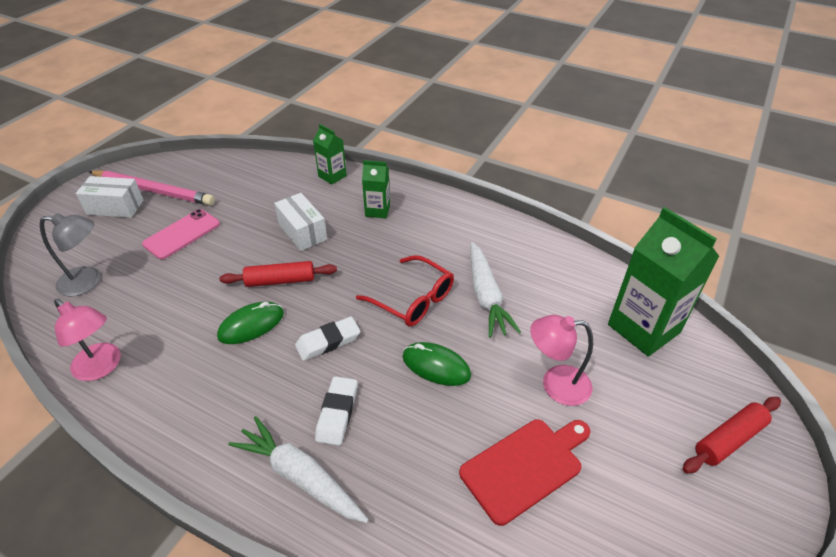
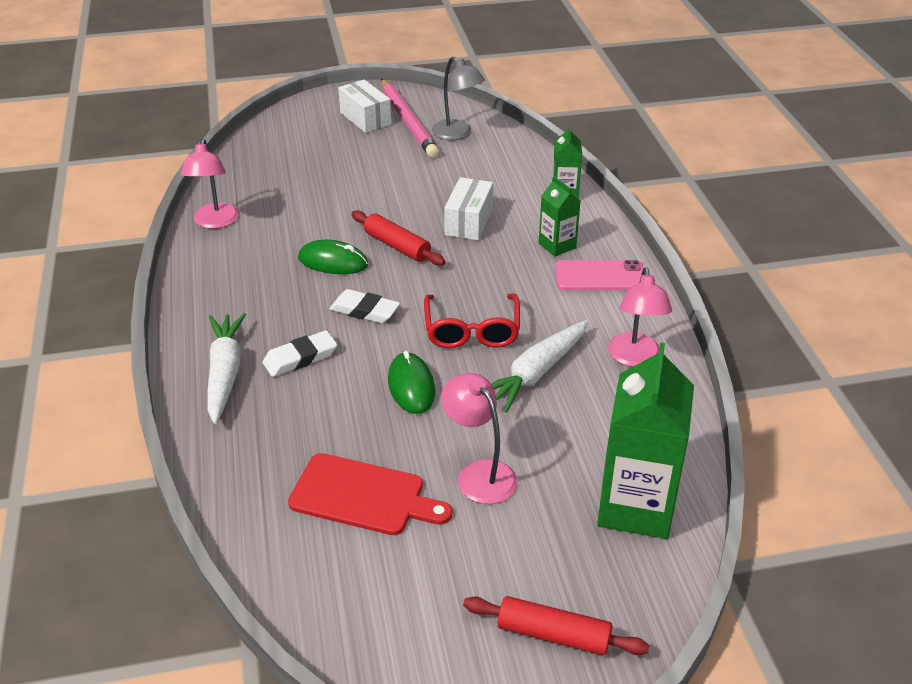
camera: 50 degrees right, 5 degrees down
grey lamp [40,213,100,297] -> grey lamp moved to [432,57,485,140]
pink phone [142,209,220,259] -> pink phone moved to [555,260,644,290]
none -> pink lamp [608,267,672,367]

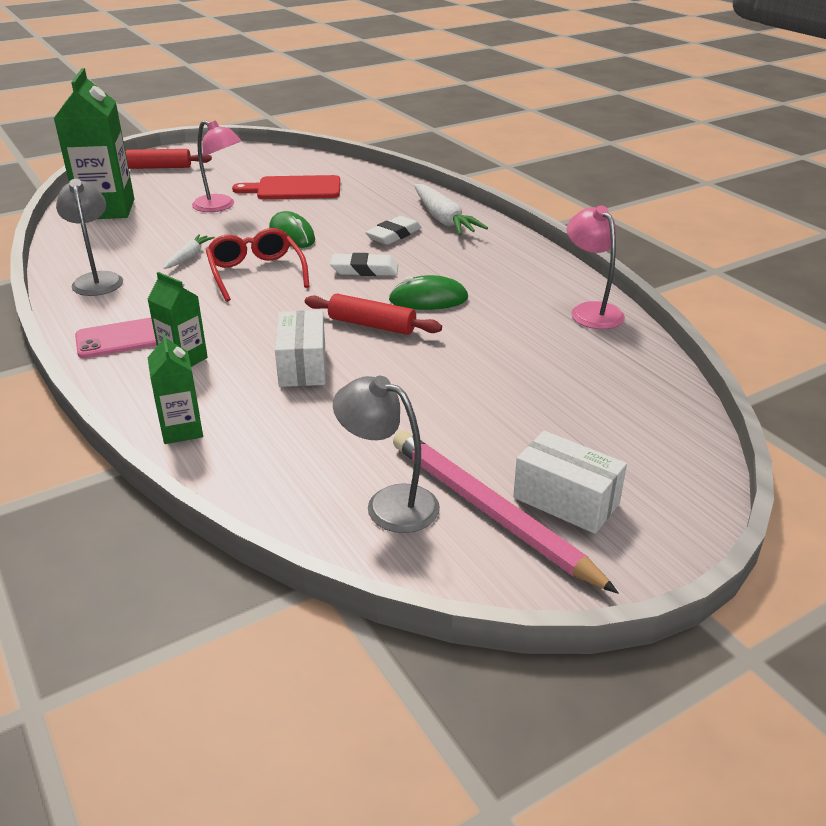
camera: 160 degrees right, 5 degrees down
white carrot [492,320,588,413] -> white carrot [164,234,215,269], size x0.56
pink lamp [608,267,672,367] -> grey lamp [56,179,123,296]

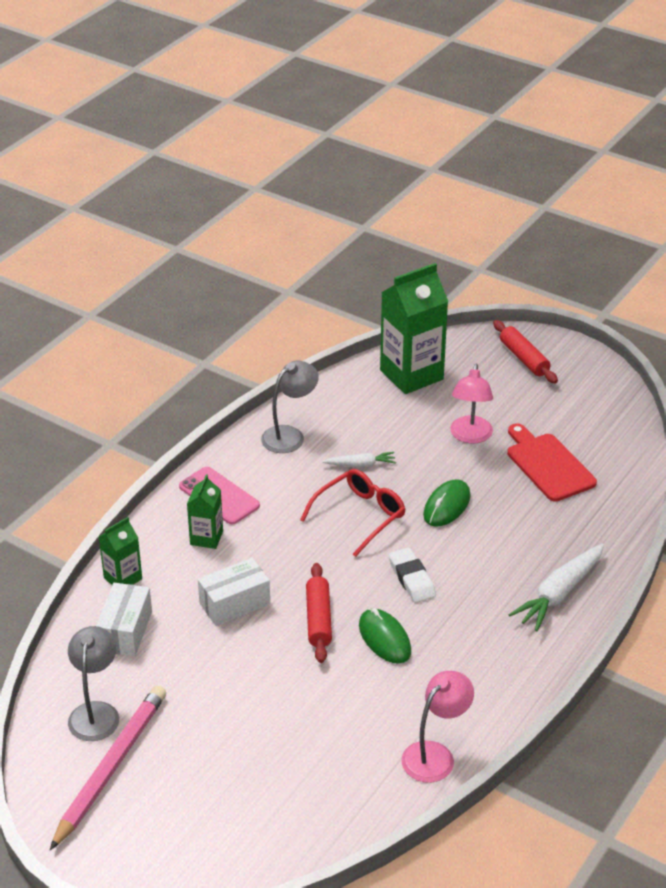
camera: 65 degrees right, 5 degrees up
white eraser [365,216,422,245] -> none
white box [513,431,627,534] -> white box moved to [96,583,152,656]

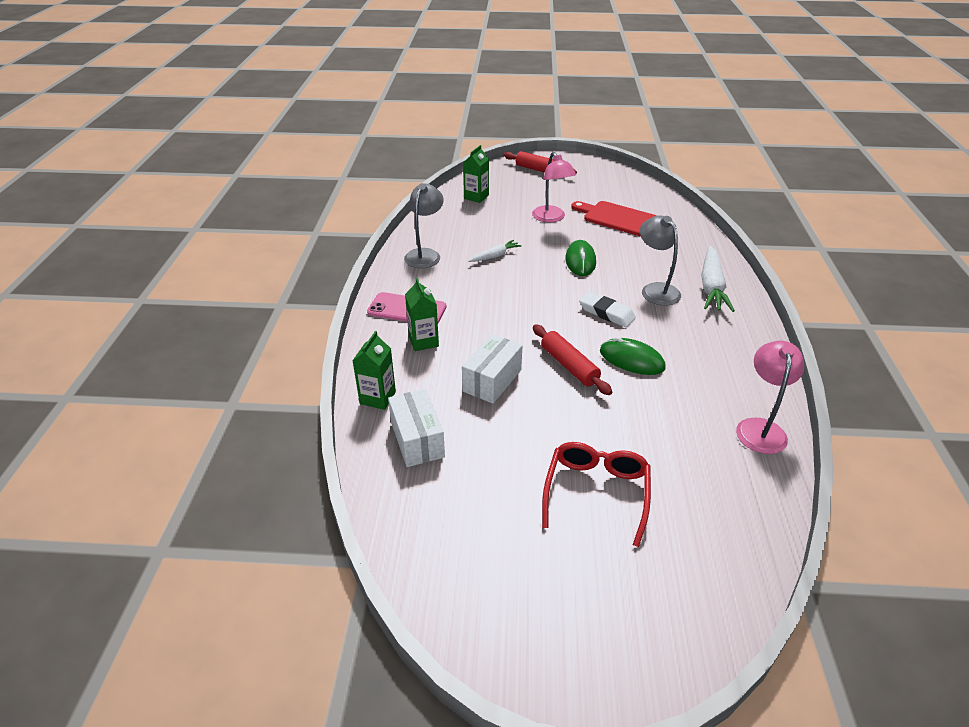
camera: 30 degrees left, 0 degrees up
pink pencil [50,686,166,850] -> none
grey lamp [68,626,119,741] -> grey lamp moved to [640,216,681,306]
red glasses [300,469,405,557] -> red glasses moved to [542,442,651,547]
green carton [380,263,448,394] -> green carton [463,145,489,203], size x0.52

